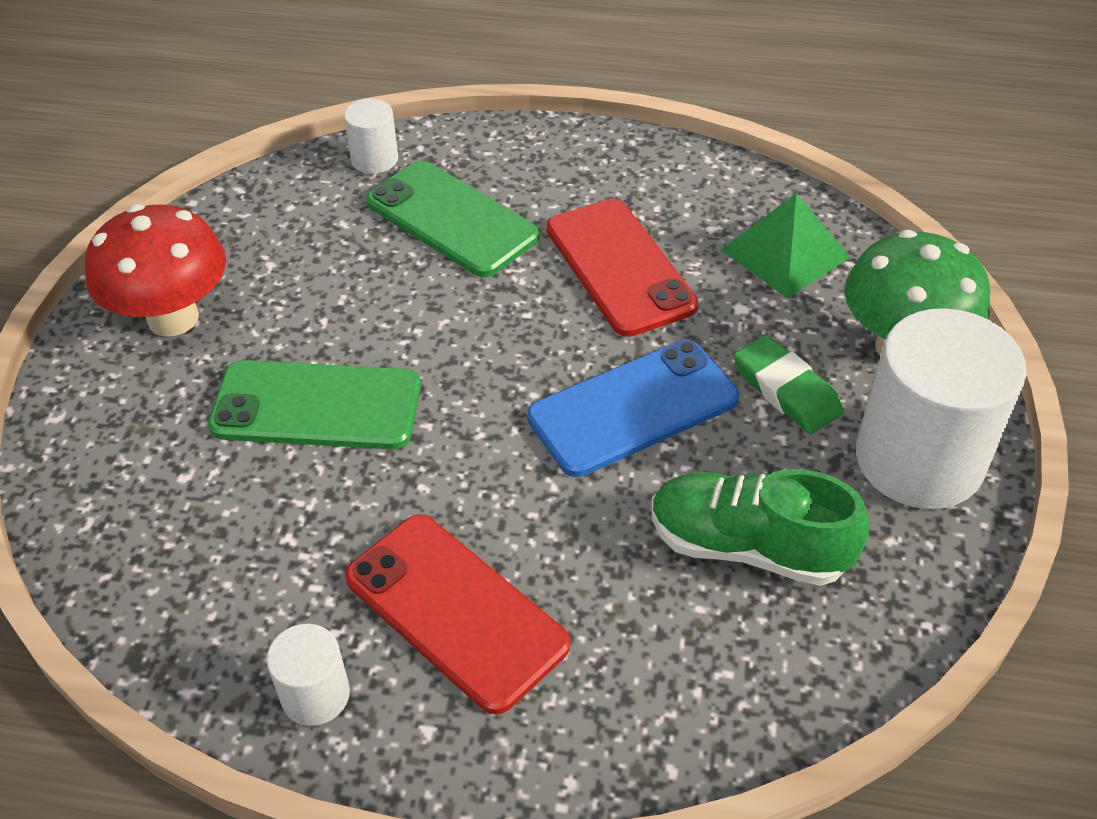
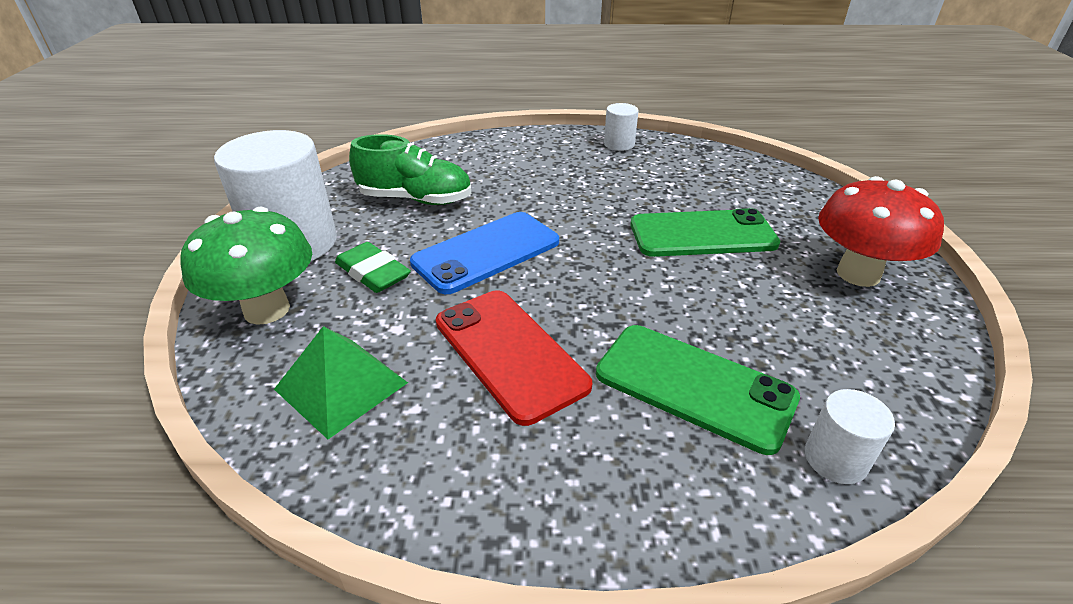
camera: 170 degrees right, 10 degrees down
red phone [345,514,570,715] -> none

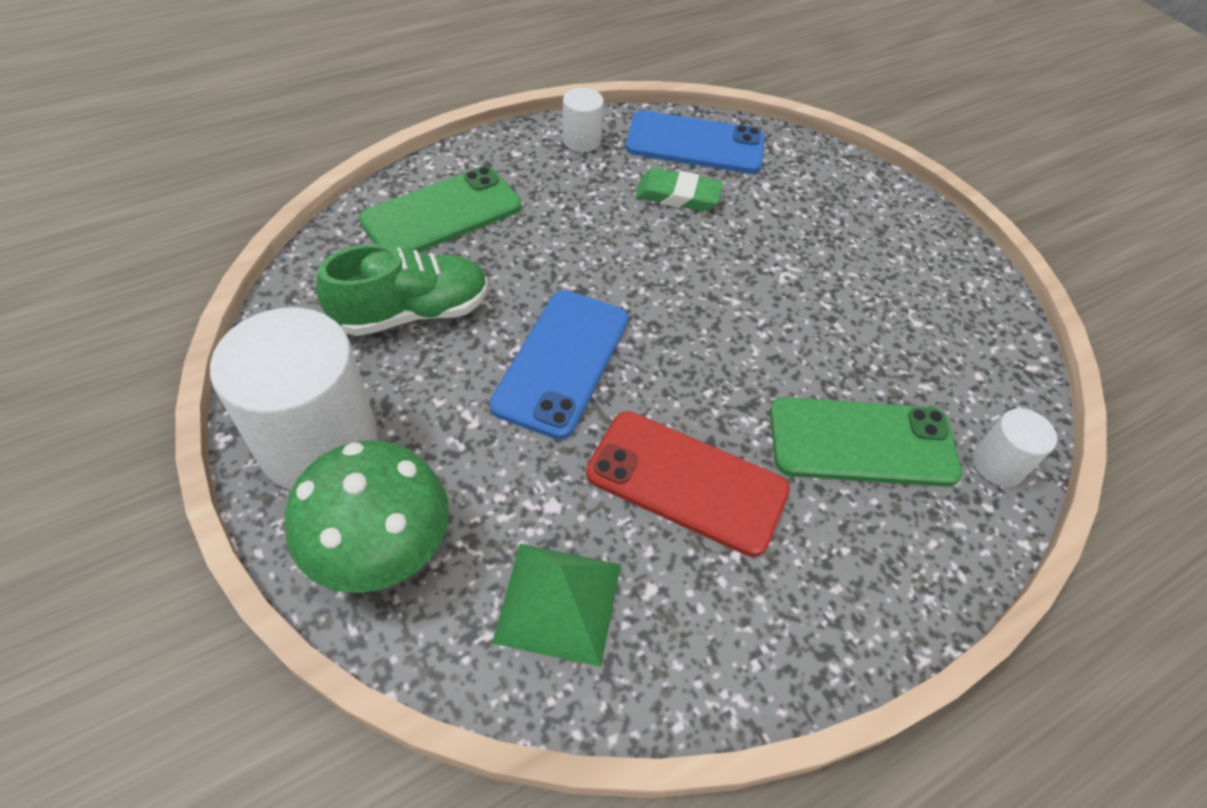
camera: 35 degrees left, 15 degrees up
green eraser [335,242,411,293] -> green eraser moved to [635,168,723,211]
green phone [631,208,781,257] -> green phone moved to [359,166,522,252]
red mushroom [818,176,944,287] -> none
none -> blue phone [626,110,765,174]

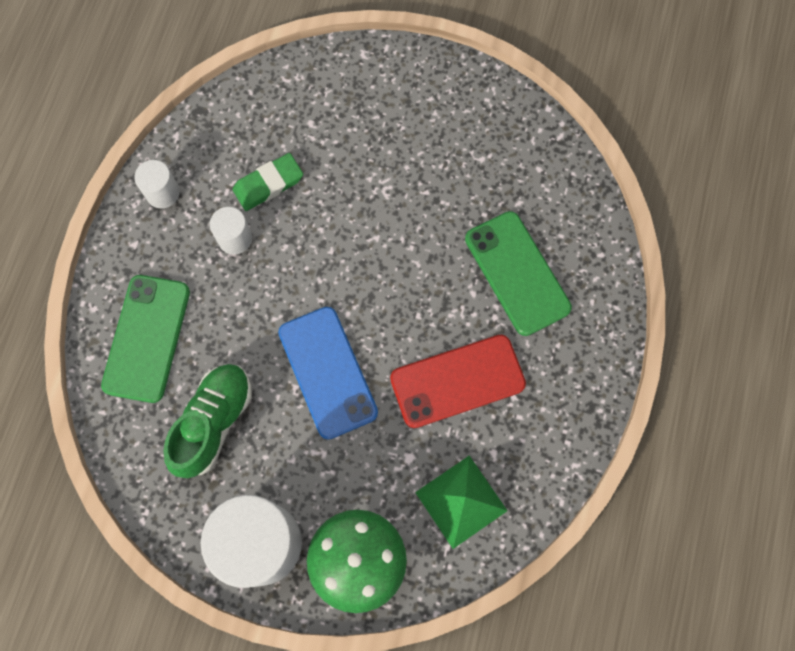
camera: 40 degrees left, 20 degrees up
blue phone [626,110,765,174] -> none
green phone [770,397,962,487] -> green phone turned 75 degrees counterclockwise [465,211,572,336]
white cylinder [973,408,1057,487] -> white cylinder moved to [210,207,252,255]

